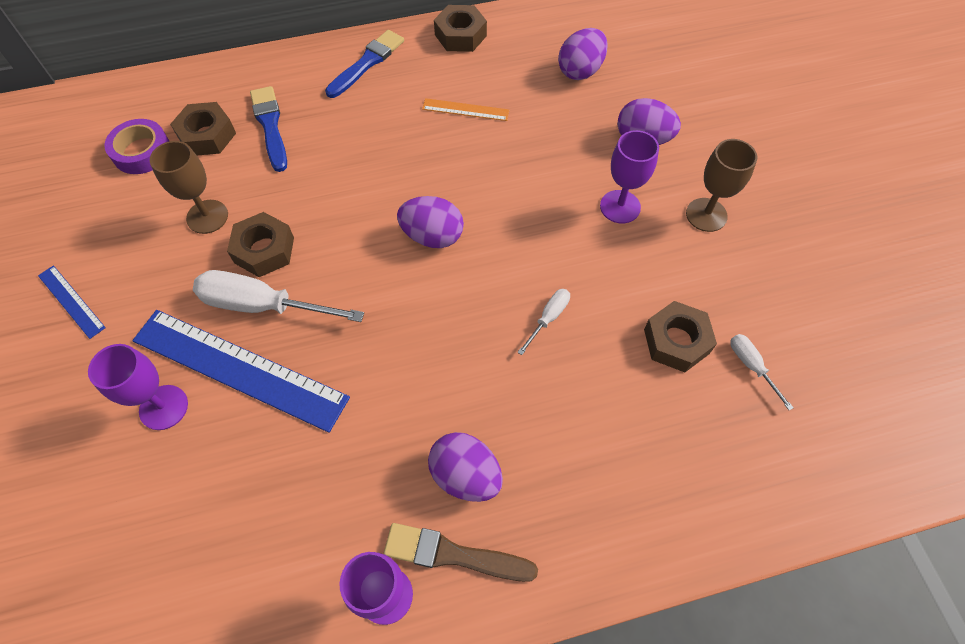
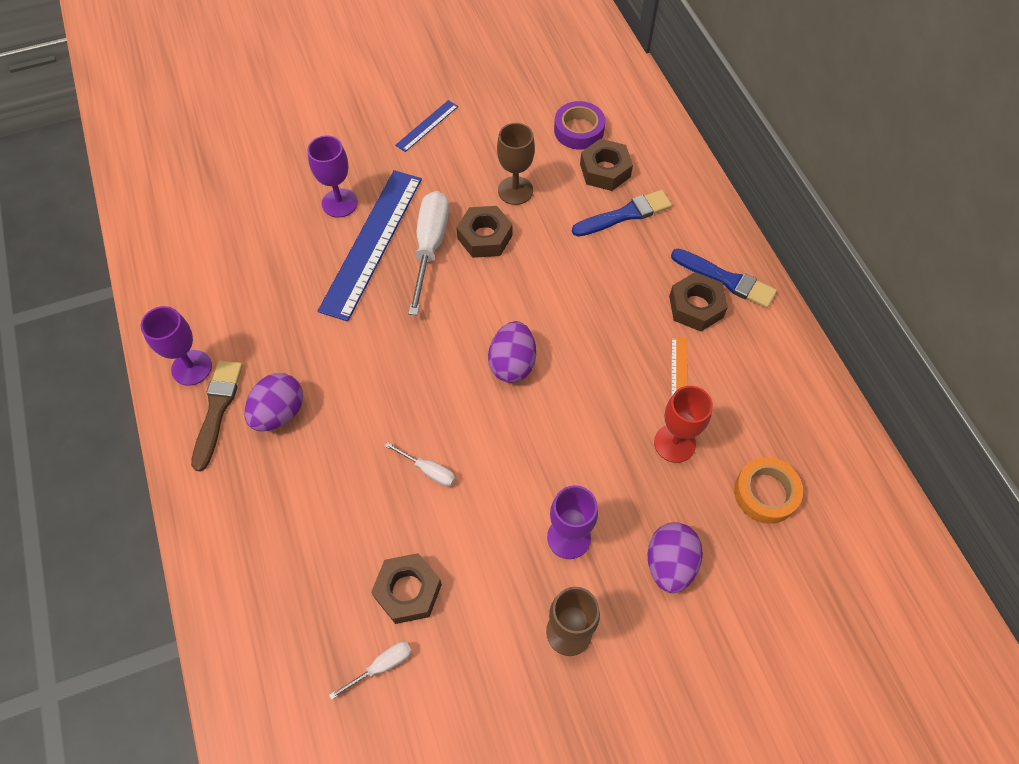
camera: 85 degrees right, 0 degrees up
brown nut [434,5,487,52] -> brown nut moved to [669,272,728,332]
purple egg [558,28,608,80] -> orange tape [734,457,803,524]
none -> red goblet [654,386,713,463]

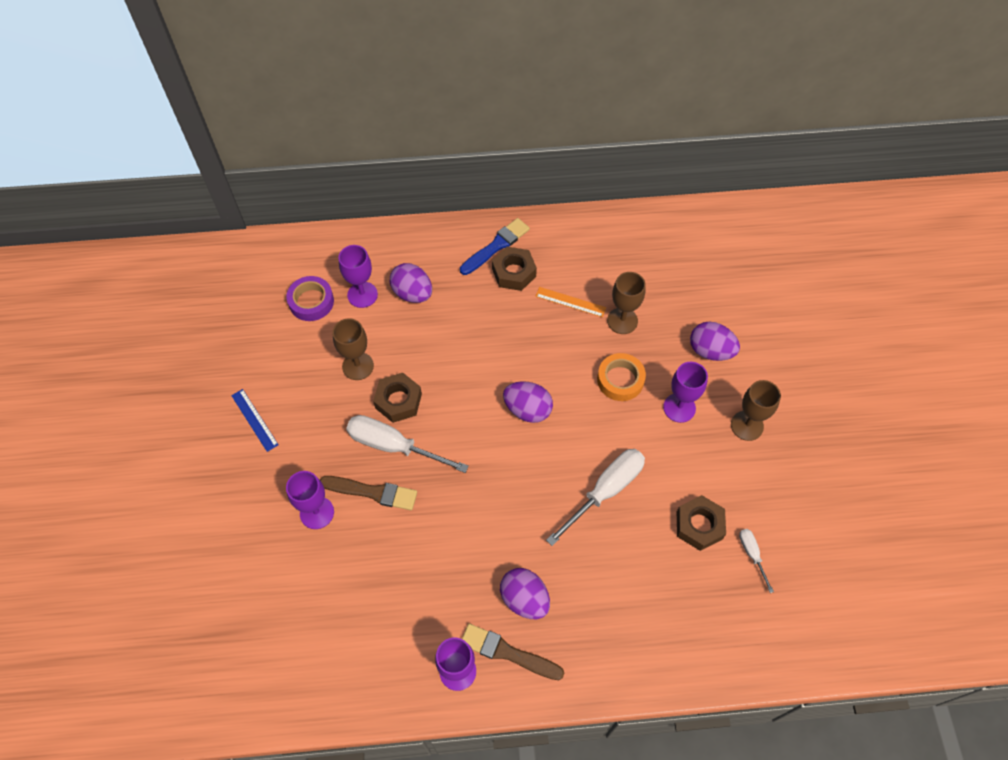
camera: 75 degrees left, 0 degrees up
blue ruler [318,170,422,321] -> brown brush [320,476,417,510]
white screwdriver [385,442,456,487] -> white screwdriver [546,449,645,546], size x2.04
blue brush [572,190,672,237] -> purple egg [390,263,432,303]
brown nut [580,139,633,191] -> purple goblet [338,245,378,308]
red goblet [654,386,713,463] -> brown goblet [607,272,646,334]
orange tape [734,457,803,524] -> orange tape moved to [597,353,646,401]

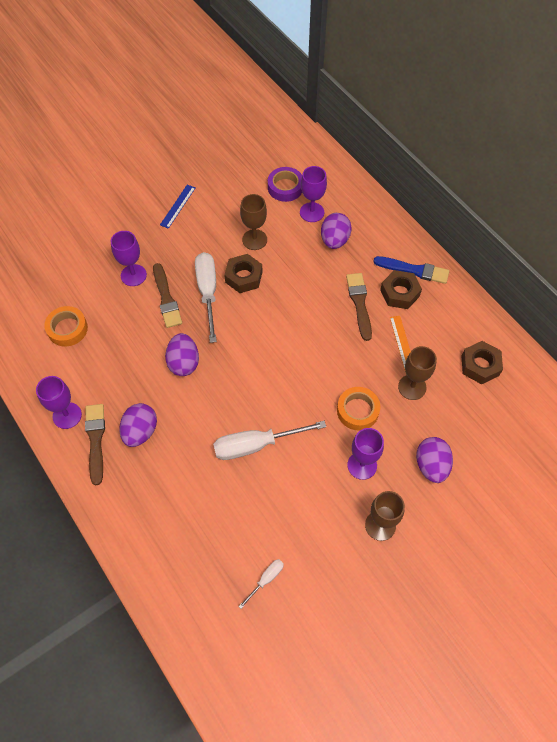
camera: 60 degrees right, 0 degrees up
purple egg [503,381,553,423] -> purple egg moved to [165,333,199,376]
white screwdriver [546,449,645,546] -> white screwdriver turned 150 degrees clockwise [213,421,326,460]
brown nut [677,495,726,551] -> brown nut moved to [462,341,503,384]
none -> orange tape [44,306,88,346]
none -> brown brush [346,273,372,341]

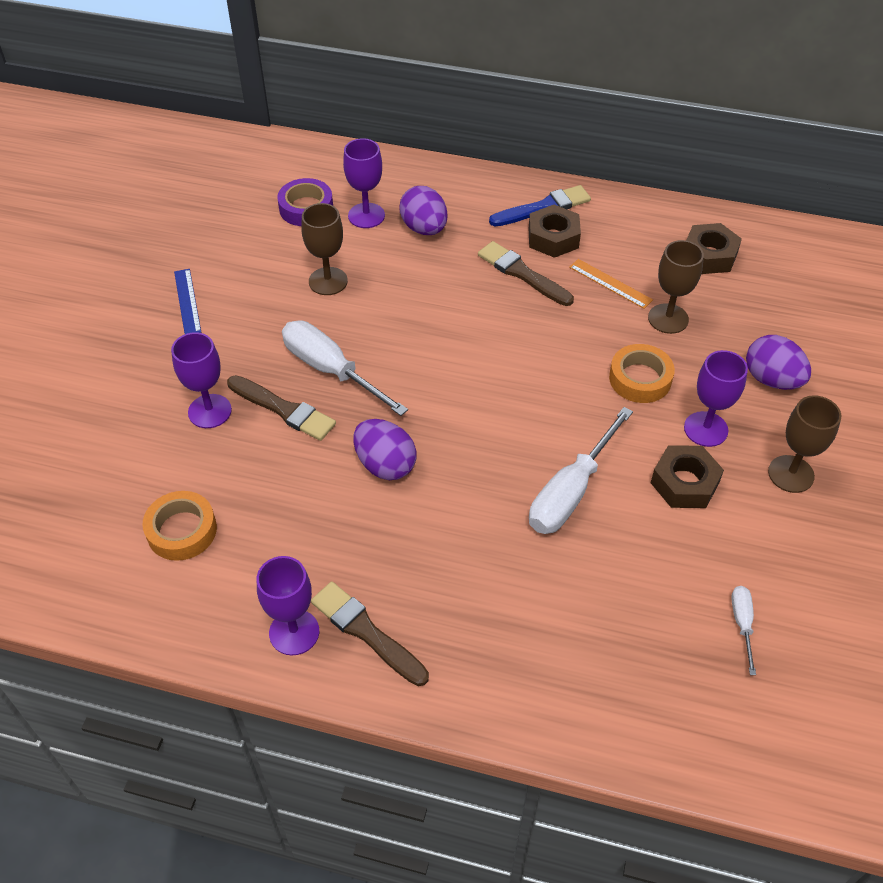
camera: 40 degrees left, 10 degrees down
purple egg [119,403,157,447] -> none
brown nut [224,254,263,293] -> brown nut moved to [651,445,724,508]

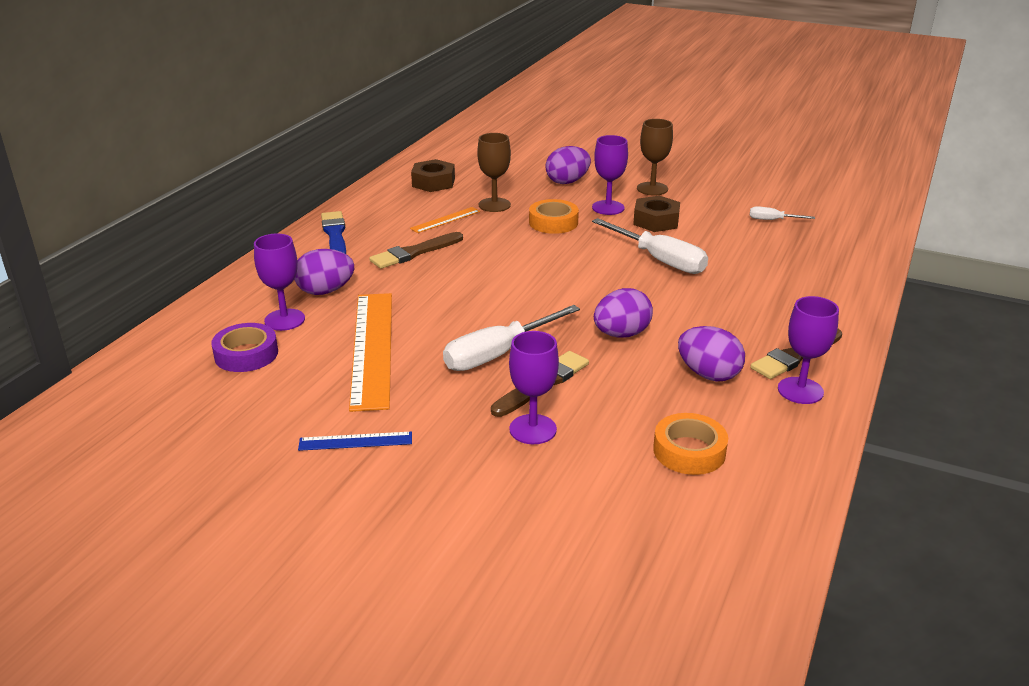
camera: 80 degrees left, 20 degrees down
brown goblet [301,203,348,295] -> orange ruler [349,293,392,412]
brown nut [529,205,581,258] -> none
none -> purple egg [678,326,745,381]

